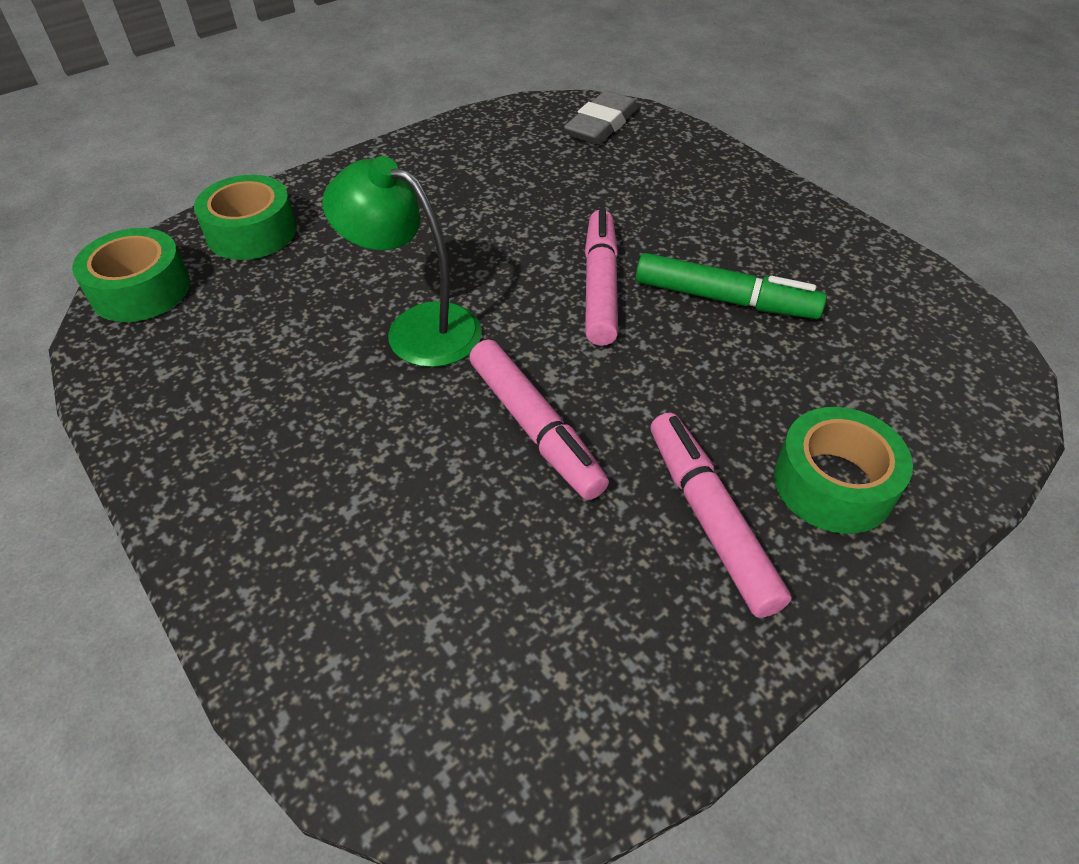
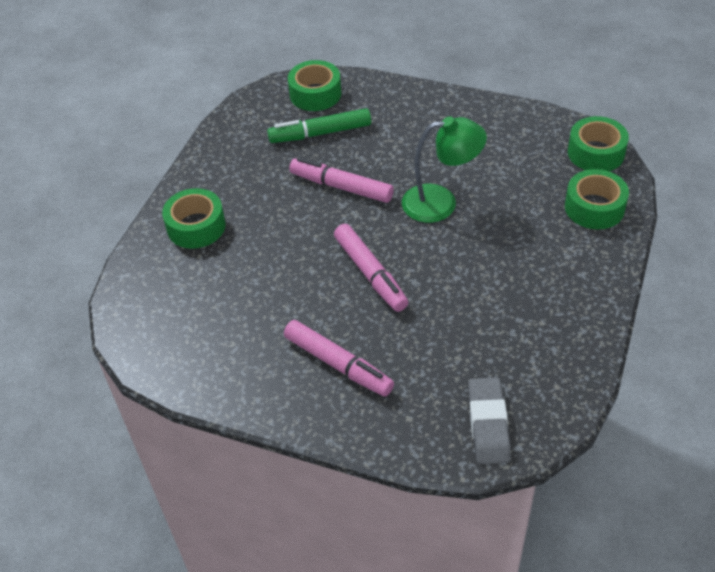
camera: 150 degrees right, 0 degrees up
green marker [636,253,827,319] -> green marker moved to [267,108,371,143]
pink marker [650,413,792,618] -> pink marker moved to [284,320,394,397]
none -> green tape [288,60,341,111]

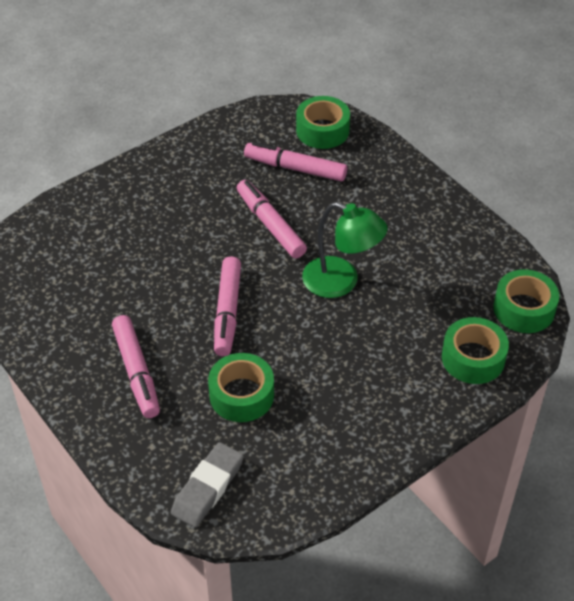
camera: 30 degrees right, 0 degrees up
green tape [162,188,226,249] -> green tape moved to [208,353,274,422]
green marker [267,108,371,143] -> pink marker [244,141,347,182]

